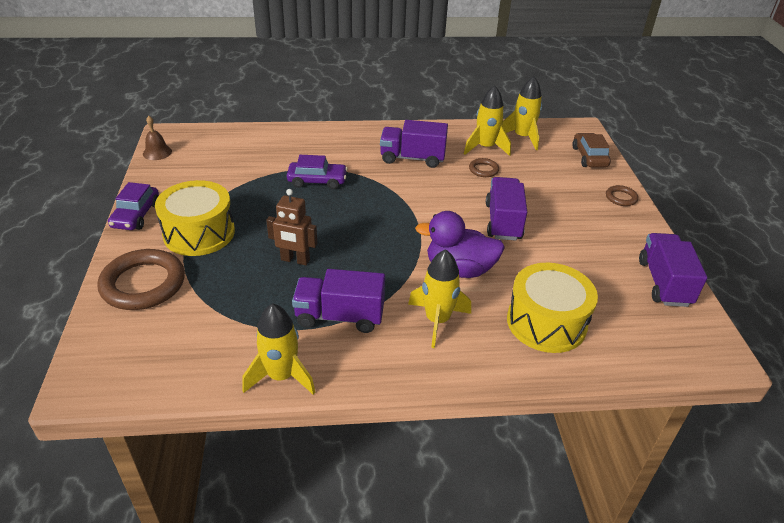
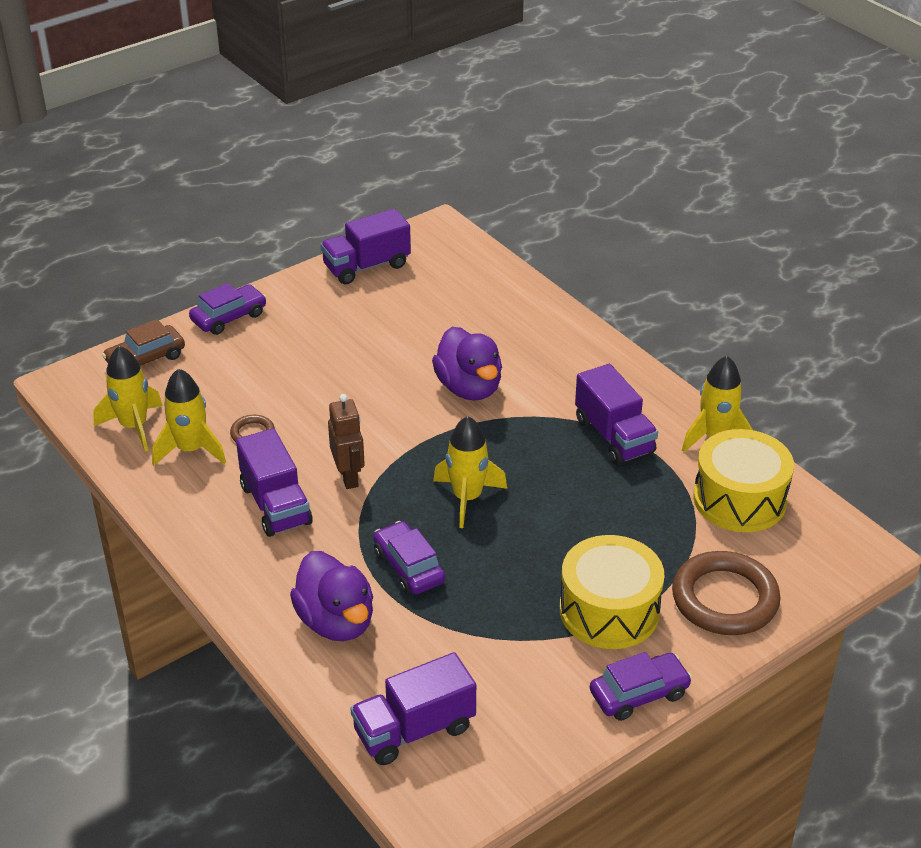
camera: 120 degrees left, 0 degrees up
brown bell [143,116,172,160] -> none
brown robot [266,189,317,265] -> brown robot moved to [328,394,365,489]
yellow rocket [408,249,471,348] -> yellow rocket moved to [433,416,507,528]
purple truck [486,177,527,241] -> purple truck moved to [350,652,476,765]
yellow drum [507,263,598,353] -> yellow drum moved to [693,429,794,532]
brown ring [606,185,638,206] -> purple car [189,283,267,335]
none -> purple duck [290,551,373,641]

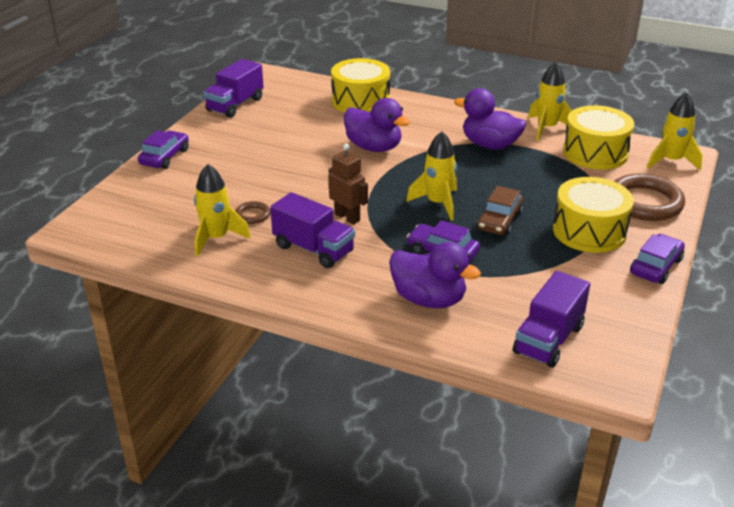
camera: 30 degrees left, 5 degrees down
yellow rocket [93,346,163,451] -> yellow rocket moved to [647,92,703,170]
brown car [102,319,185,366] -> brown car moved to [477,186,523,236]
purple truck [575,364,658,465] -> purple duck [454,88,526,150]
none -> yellow drum [331,58,390,113]

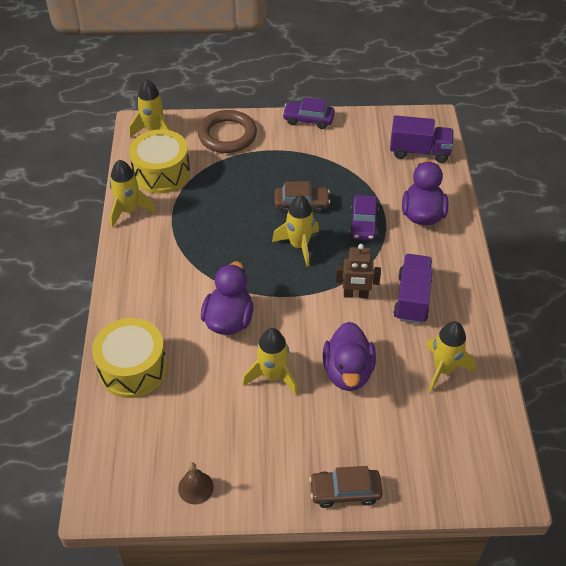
camera: 115 degrees left, 15 degrees up
purple car [138,130,189,169] -> brown car [309,466,383,508]
purple truck [203,59,264,118] -> brown bell [178,462,214,504]
brown ring [235,201,271,224] -> none
brown robot [329,144,368,225] -> brown robot turned 105 degrees counterclockwise [335,244,381,298]
purple duck [454,88,526,150] -> purple duck moved to [323,322,376,391]
yellow drum [553,177,634,253] -> none
none -> yellow rocket [242,328,298,395]

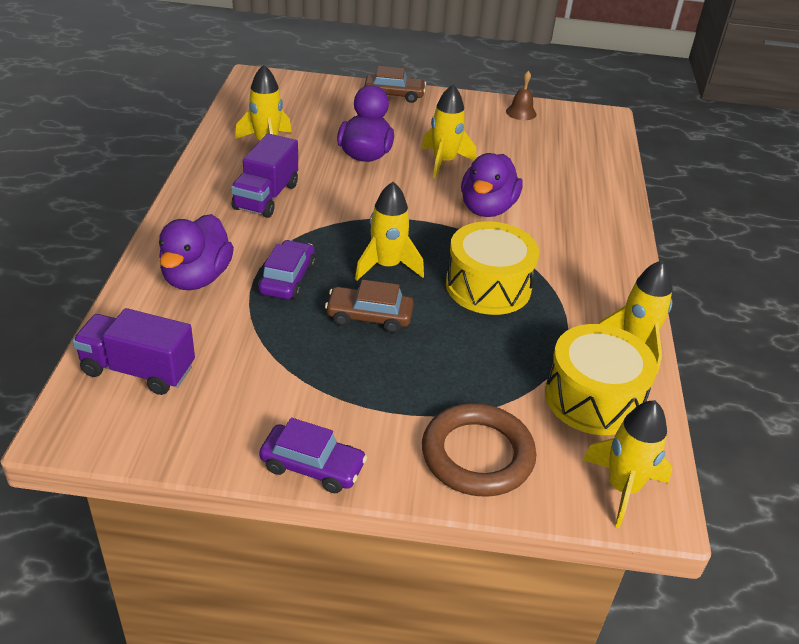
camera: 175 degrees left, 10 degrees down
yellow drum [92,318,167,398] -> yellow drum moved to [446,221,539,315]
brown robot [335,244,381,298] -> none

